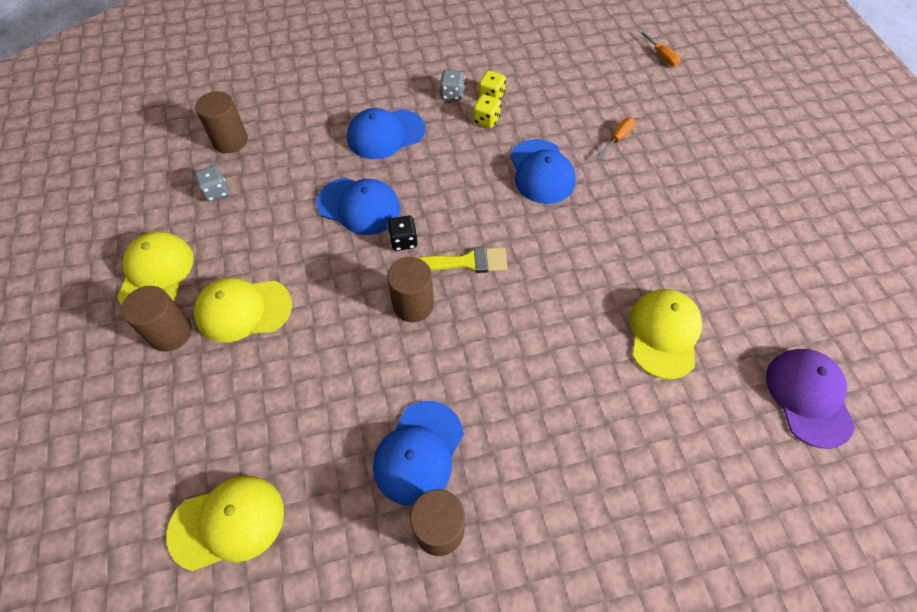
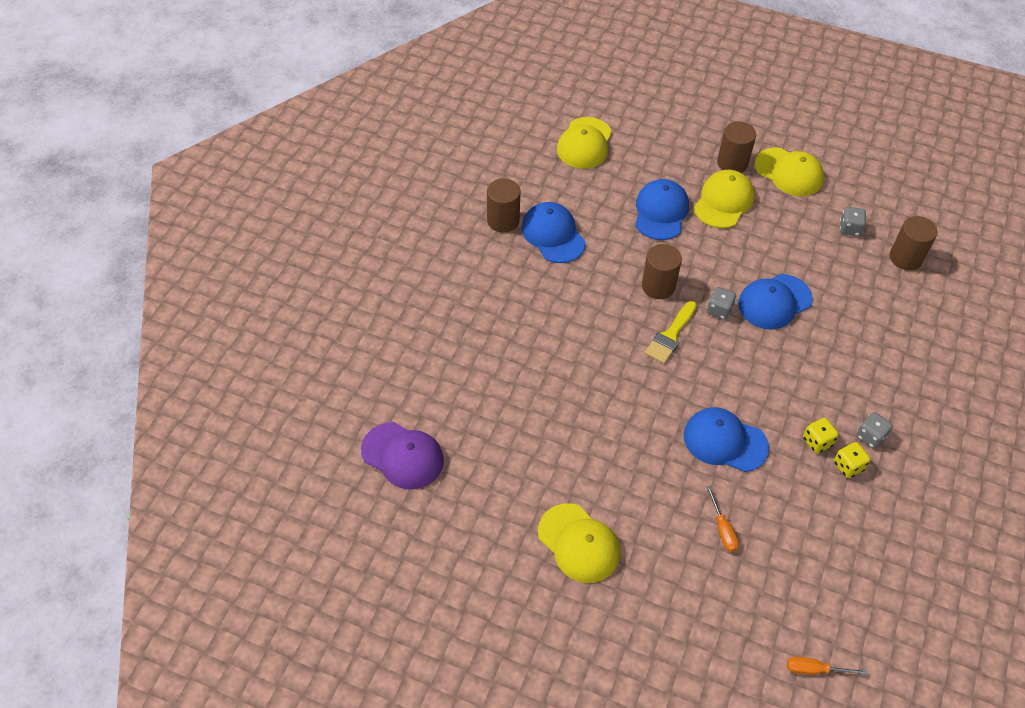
camera: 125 degrees right, 5 degrees down
blue cap [347,108,425,159] -> blue cap moved to [635,179,689,240]
black dice [387,216,417,251] -> grey dice [707,287,736,320]
yellow cap [630,289,702,379] -> yellow cap moved to [538,503,620,583]

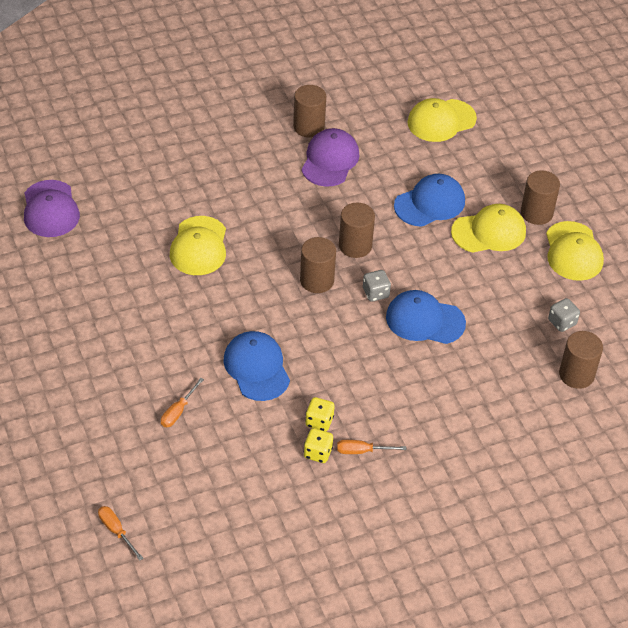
camera: 45 degrees right, 5 degrees down
blue cap [521,202,586,263] -> purple cap [301,128,360,186]
yellow cap [538,503,620,583] -> yellow cap moved to [170,216,226,275]
yellow brush [645,301,697,364] -> brown cylinder [300,237,336,293]
grey dice [856,412,893,449] -> orange screwdriver [337,440,406,454]

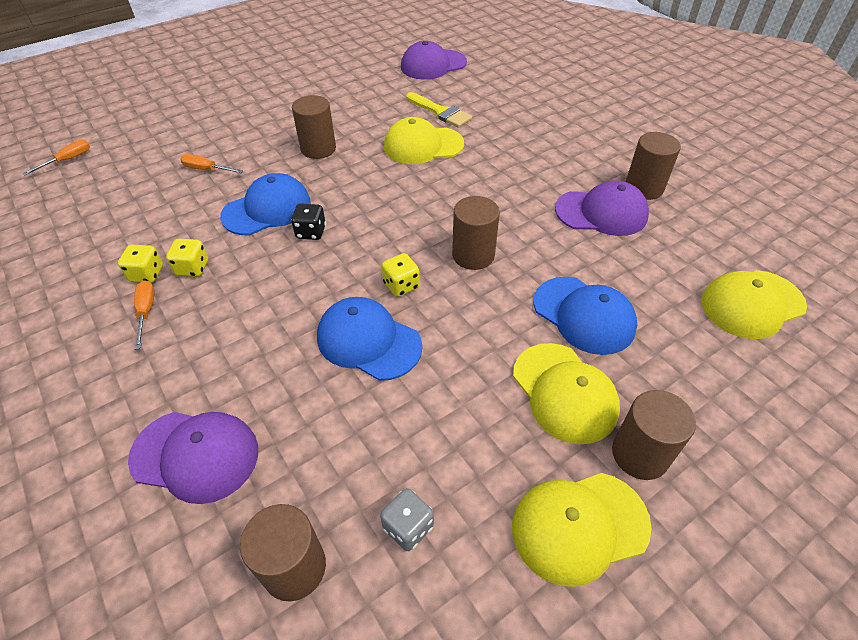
camera: 80 degrees right, 0 degrees up
brown cylinder [300,237,336,293] -> brown cylinder moved to [292,95,336,159]
grey dice [363,270,391,302] -> yellow dice [382,253,420,297]
blue cap [386,290,466,344] -> blue cap turned 60 degrees counterclockwise [317,297,422,381]
yellow cap [407,98,477,142] -> yellow cap turned 75 degrees counterclockwise [701,270,807,339]
none -> purple cap [128,412,258,504]
none -> black dice [291,203,326,240]
none -> yellow brush [406,92,472,128]

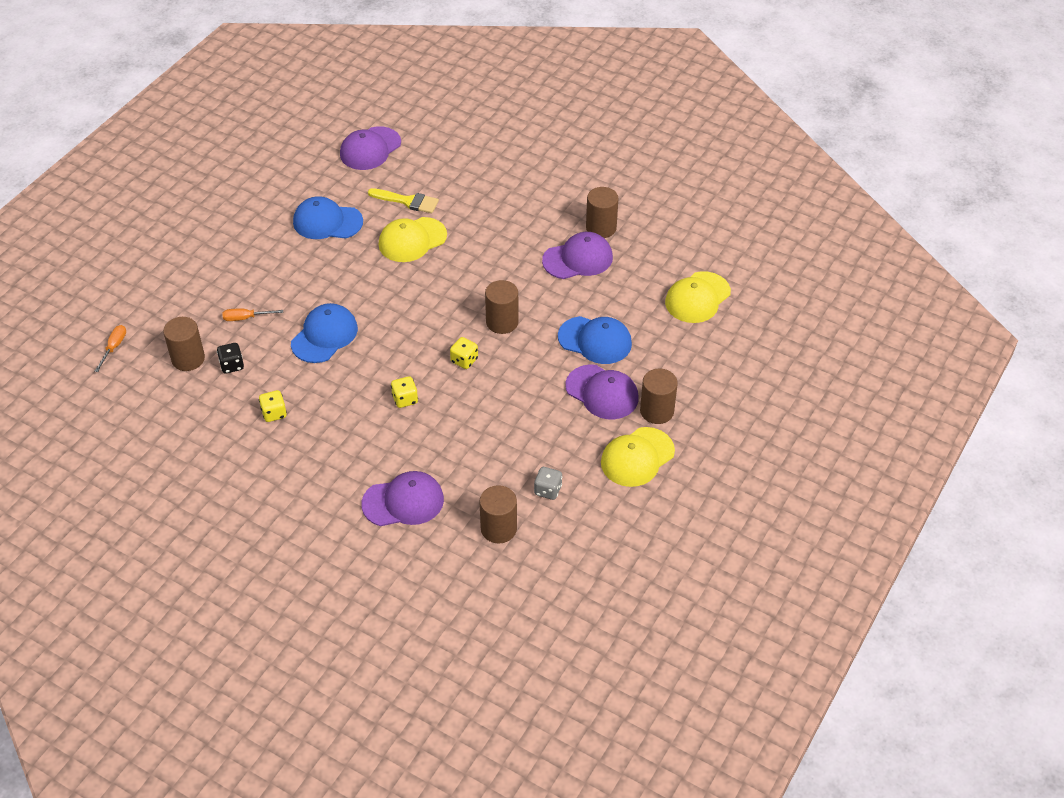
camera: 25 degrees left, 0 degrees up
orange screwdriver [134,281,155,350] -> none
yellow dice [166,239,208,277] -> yellow dice moved to [391,376,418,408]
black dice [291,203,326,240] -> black dice moved to [217,343,244,373]
brown cylinder [292,95,336,159] -> brown cylinder moved to [163,317,205,371]
blue cap [317,297,422,381] -> blue cap moved to [293,196,363,239]
yellow cap [513,343,620,444] -> purple cap [566,364,639,419]

